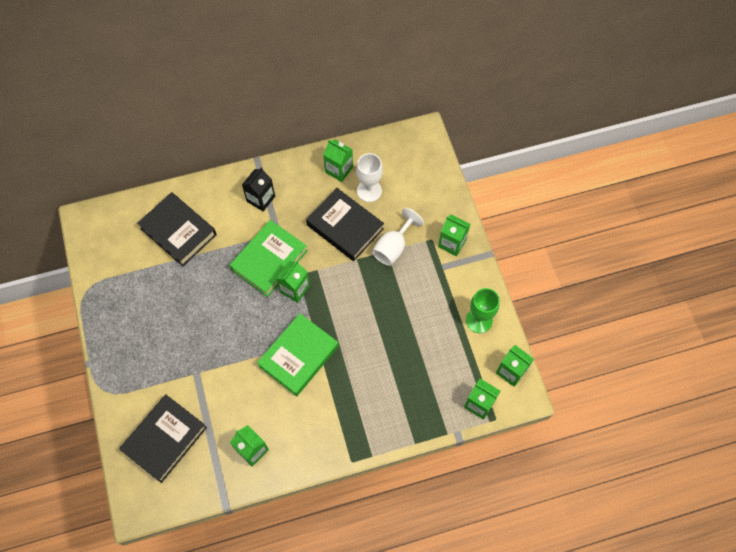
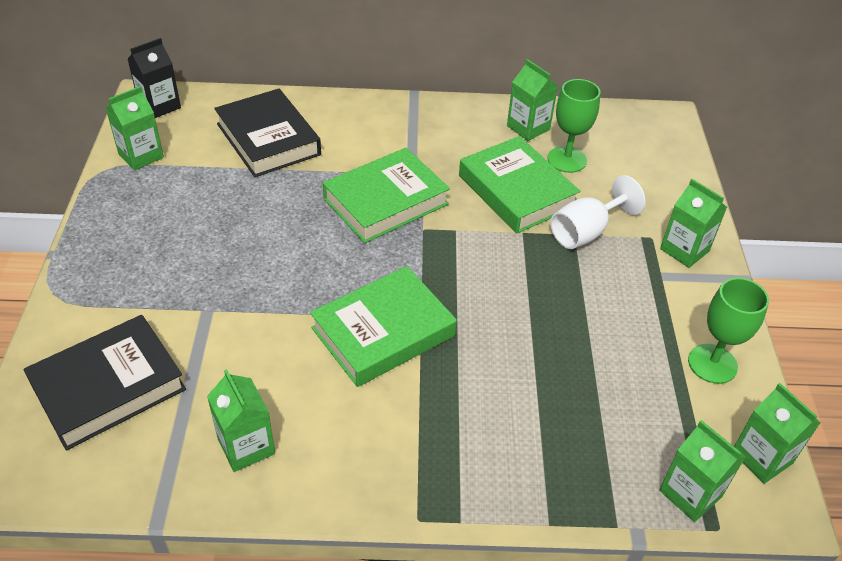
camera: 15 degrees right, 20 degrees down
black carton [242,167,275,211] -> black carton moved to [127,38,181,118]
green carton [276,260,310,303] -> green carton moved to [106,86,164,171]
black book [306,188,384,261] -> green book [459,136,580,233]
white goblet [356,153,383,202] -> green goblet [547,79,601,173]

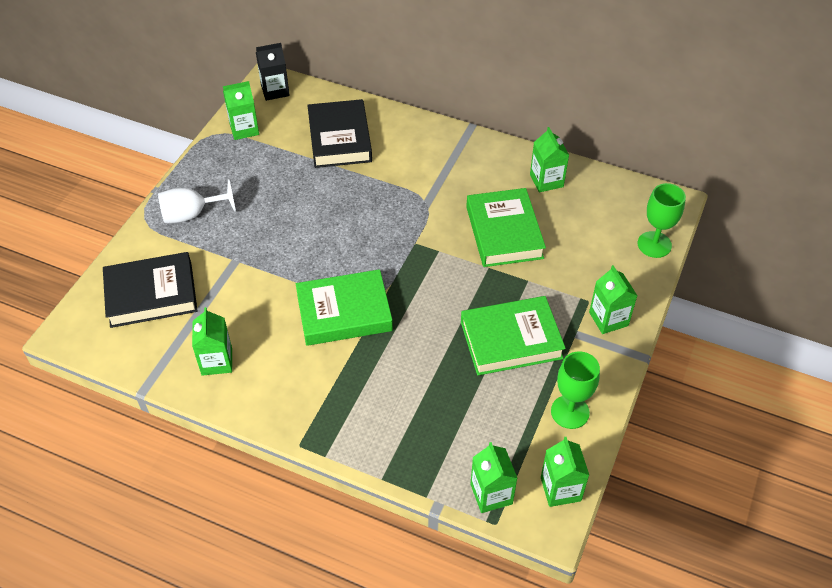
camera: 25 degrees right, 5 degrees up
green book [323,148,450,243] -> green book moved to [461,296,566,375]
green goblet [547,79,601,173] -> green goblet moved to [638,183,686,258]
white goblet [550,175,646,249] -> white goblet moved to [158,179,236,224]

